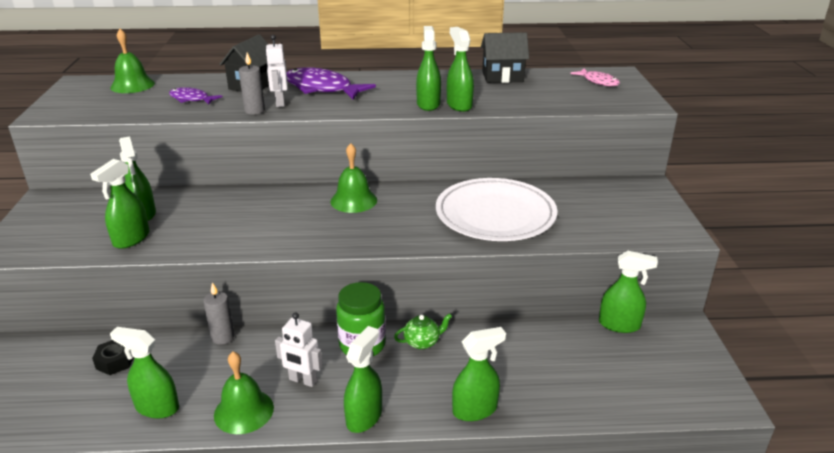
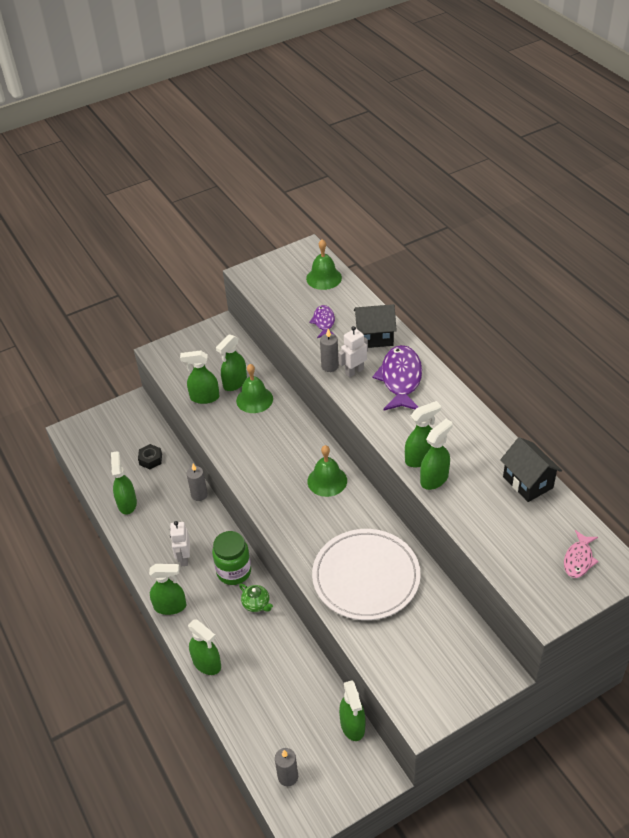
camera: 65 degrees right, 15 degrees up
green bell [214,352,274,434] -> green bell moved to [236,364,273,413]
none -> grey candle [275,748,298,786]

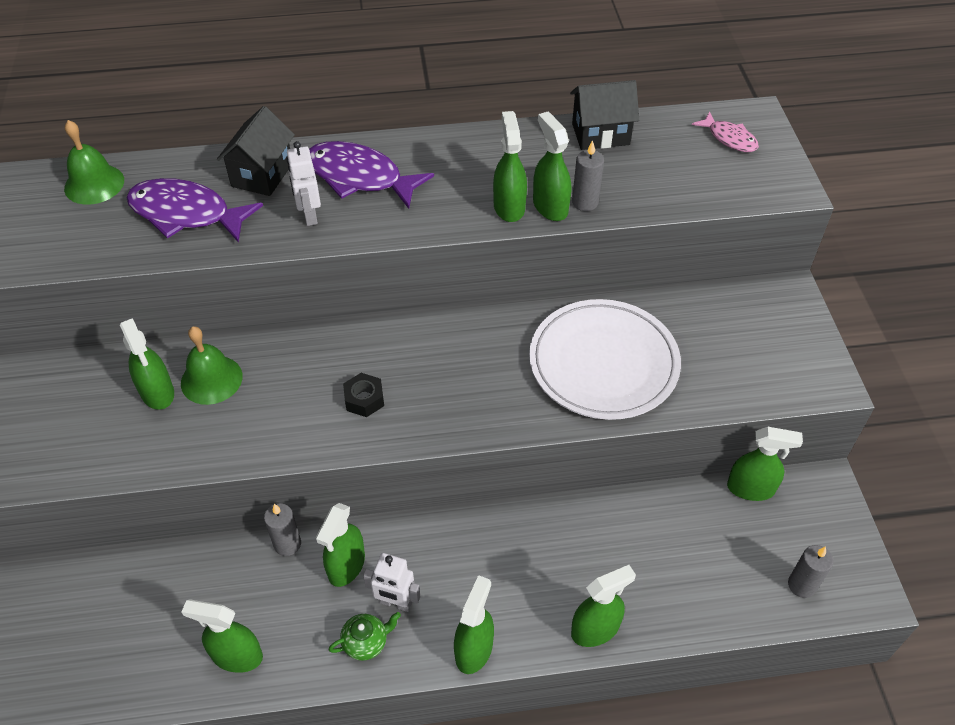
camera: 70 degrees left, 5 degrees up
black nut [138,444,162,469] -> black nut moved to [343,373,384,417]
green spray bottle [180,350,220,404] -> green spray bottle moved to [316,503,365,587]
green jar [212,531,251,585] -> none
green teapot [239,584,273,612] -> green teapot moved to [328,612,401,661]
green bell [307,445,347,497] -> none
purple fish [309,305,336,338] -> purple fish [127,178,263,243], size x1.80
grey candle [320,329,339,372] -> grey candle moved to [572,140,604,211]

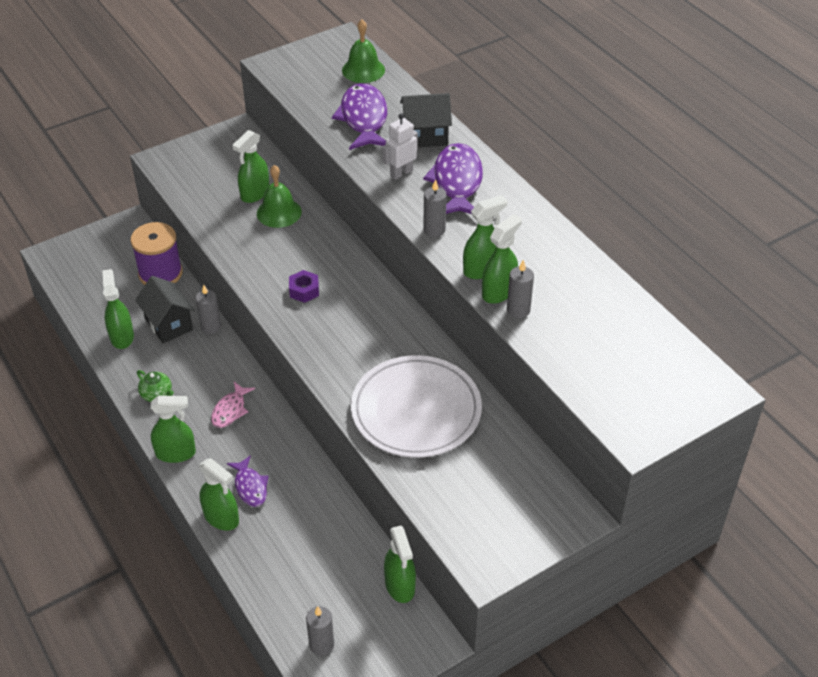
camera: 65 degrees right, 5 degrees down
green spray bottle [316,503,365,587] -> none
black nut [343,373,384,417] -> purple nut [289,270,319,303]
white robot [363,553,420,612] -> none
black house [570,80,639,150] -> black house moved to [135,276,195,343]
pink fish [692,111,759,152] -> pink fish moved to [211,382,255,428]
none -> purple spool [130,222,183,285]
none -> purple fish [227,455,269,507]
none -> grey candle [423,179,447,237]

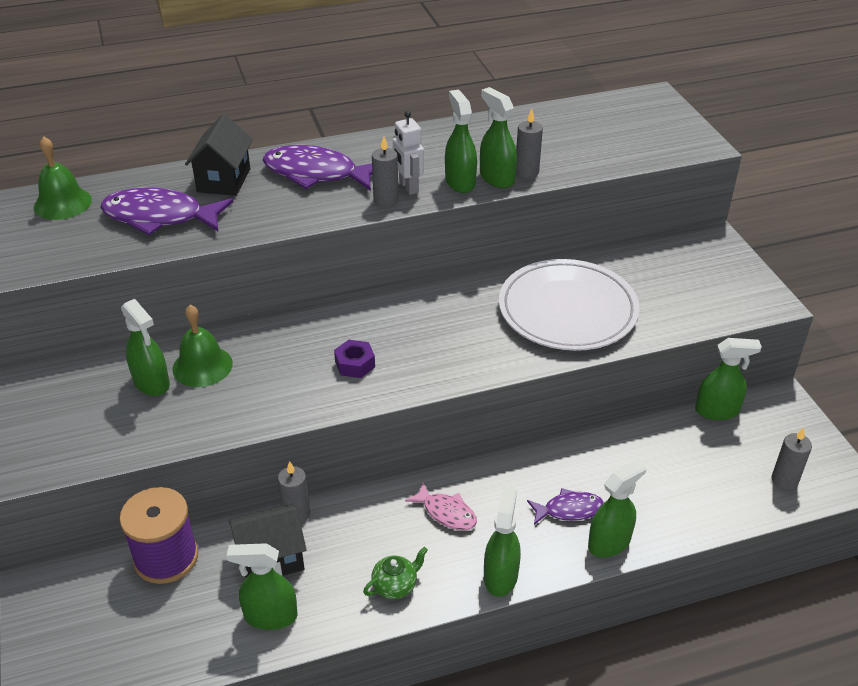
camera: 75 degrees left, 5 degrees down
white robot [382,113,418,180] -> white robot moved to [393,111,424,195]

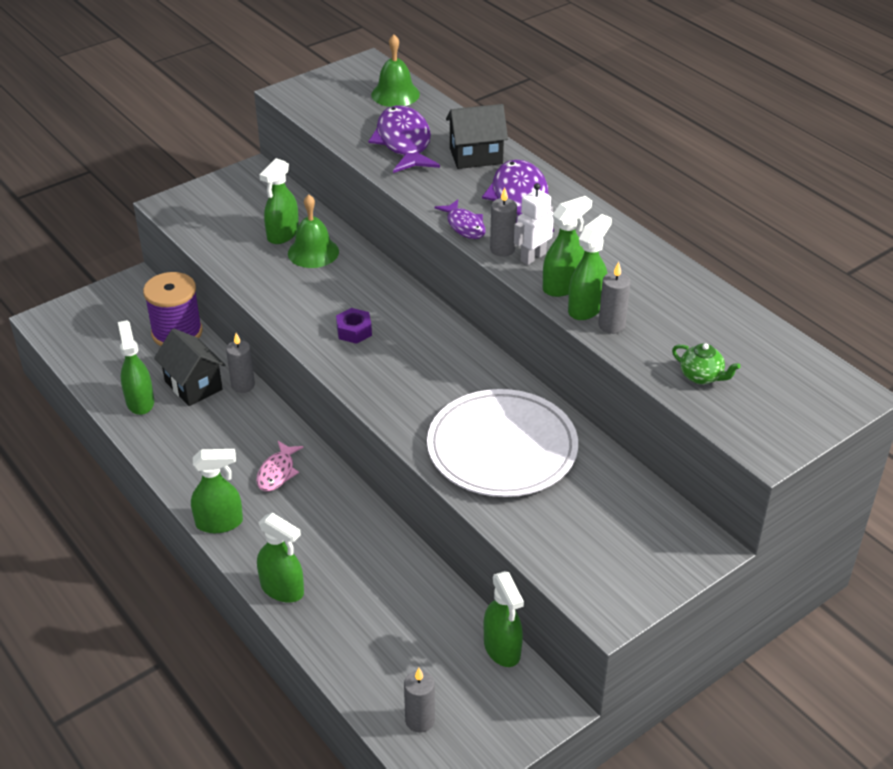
camera: 70 degrees right, 0 degrees up
green teapot [363,547,428,599] -> green teapot moved to [672,343,741,384]
purple fish [527,488,604,525] -> purple fish moved to [434,200,486,239]

